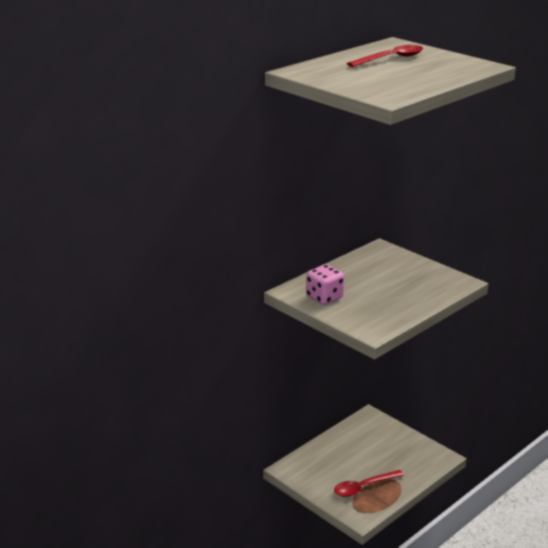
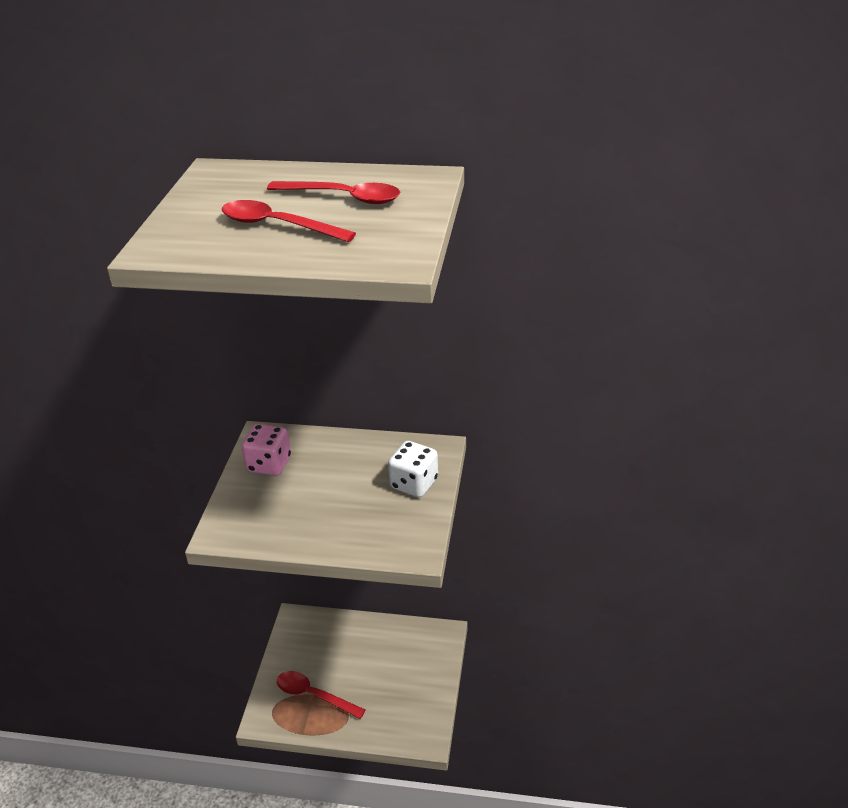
camera: 55 degrees right, 10 degrees up
none -> red spoon [222,200,356,242]
none -> white dice [388,441,438,497]

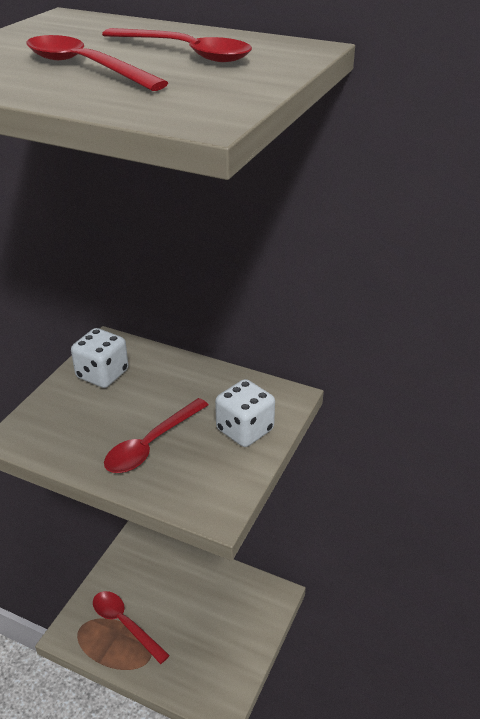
camera: 15 degrees right, 0 degrees up
pink dice [242,424,291,476] -> white dice [71,328,129,388]
none -> red spoon [104,398,208,473]

